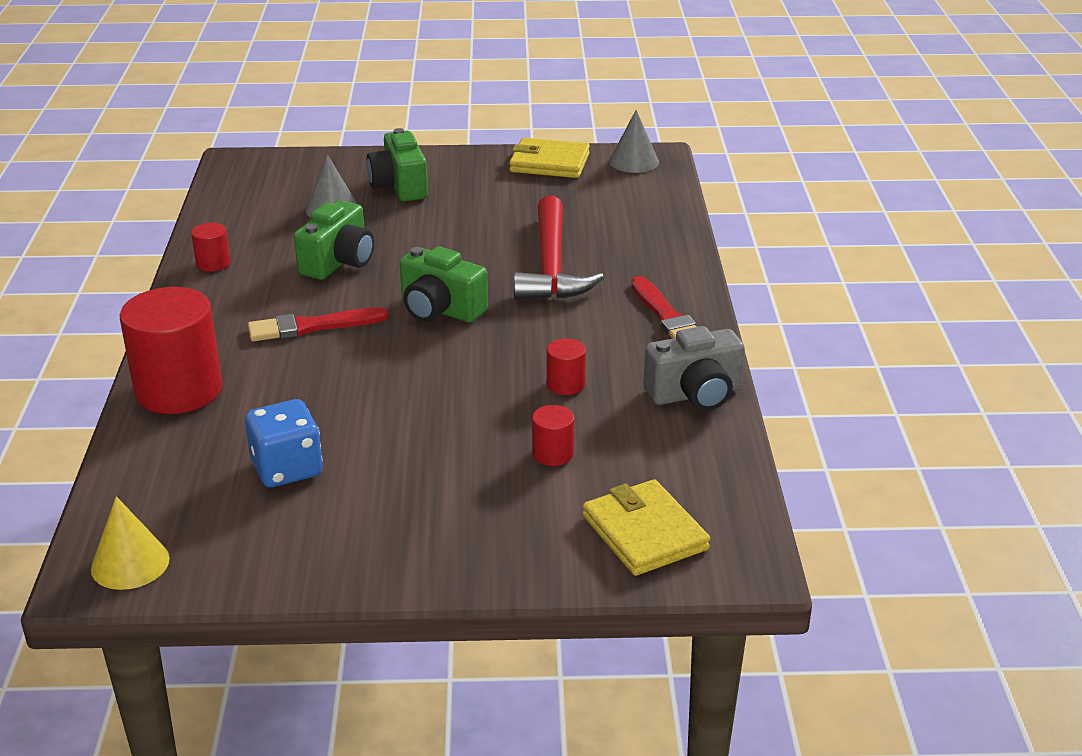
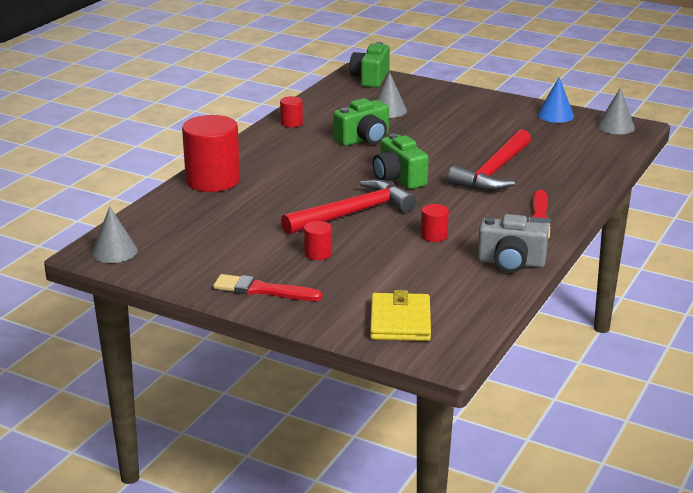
camera: 30 degrees right, 5 degrees down
yellow cone [91,496,170,590] -> grey cone [91,206,138,263]
blue dice [245,399,322,487] -> none
red brush [248,307,388,342] -> red brush moved to [213,274,322,301]
green camera [367,128,428,202] -> green camera moved to [350,42,390,88]
yellow wallet [509,138,590,178] -> blue cone [537,77,574,123]
red cylinder [532,405,574,466] -> red cylinder moved to [304,221,332,260]
none -> red hammer [281,179,416,235]

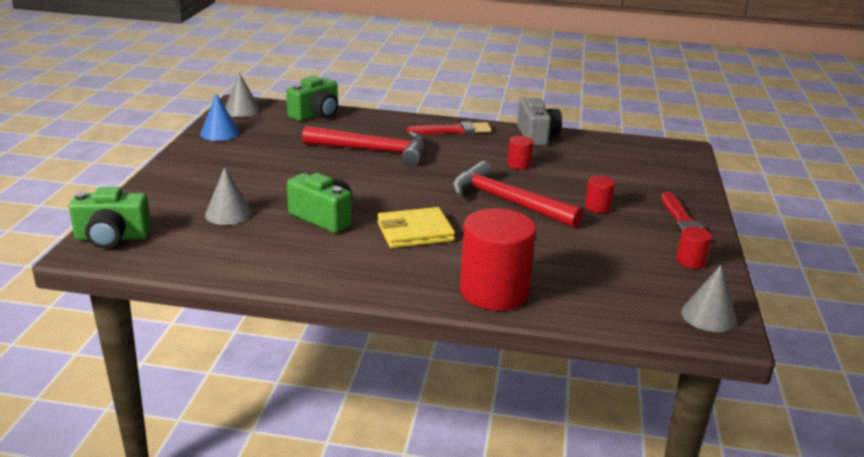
camera: 110 degrees left, 0 degrees up
red cylinder [280,96,303,127] -> red cylinder moved to [676,227,712,269]
yellow wallet [370,290,431,341] -> yellow wallet moved to [377,207,455,248]
green camera [373,133,429,189] -> green camera moved to [286,76,338,121]

